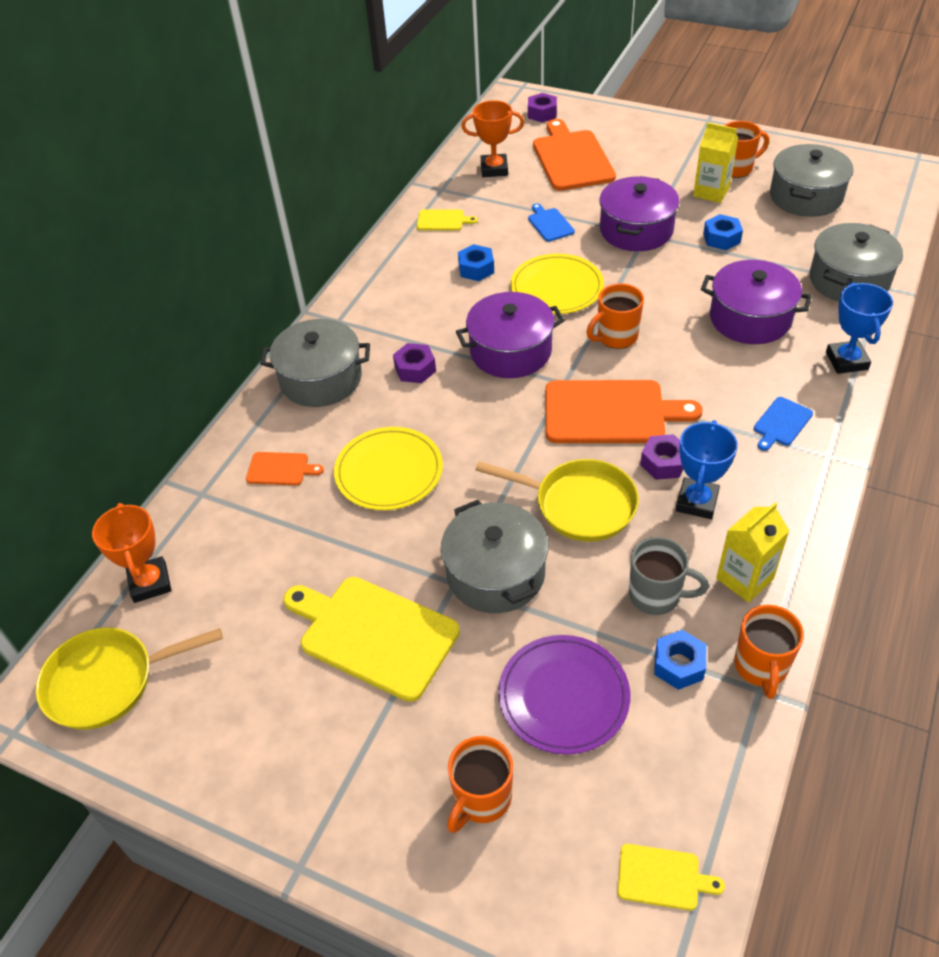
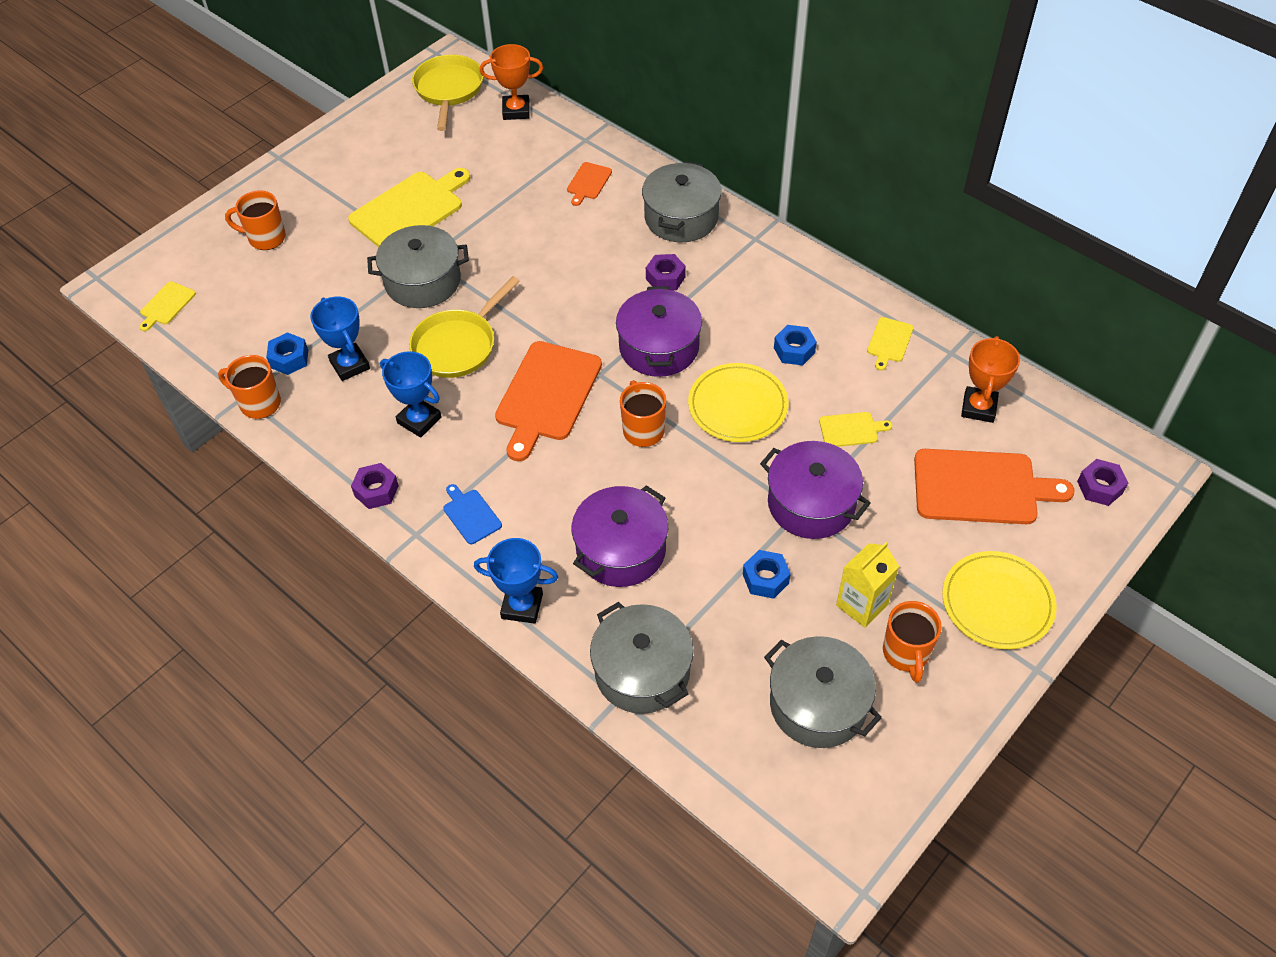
camera: 105 degrees right, 5 degrees up
yellow plate [334,427,443,510] -> yellow plate moved to [942,551,1057,649]
orange mug [447,736,513,833] -> orange mug turned 45 degrees counterclockwise [225,190,286,250]
purple plate [498,635,630,755] -> none
blue cutting board [528,203,575,242] -> yellow cutting board [819,412,892,447]
grey mug [629,537,709,615] -> blue trophy [310,297,370,381]
purple nut [640,434,683,480] -> purple nut moved to [351,463,399,509]
yellow carton [716,502,789,603] -> none

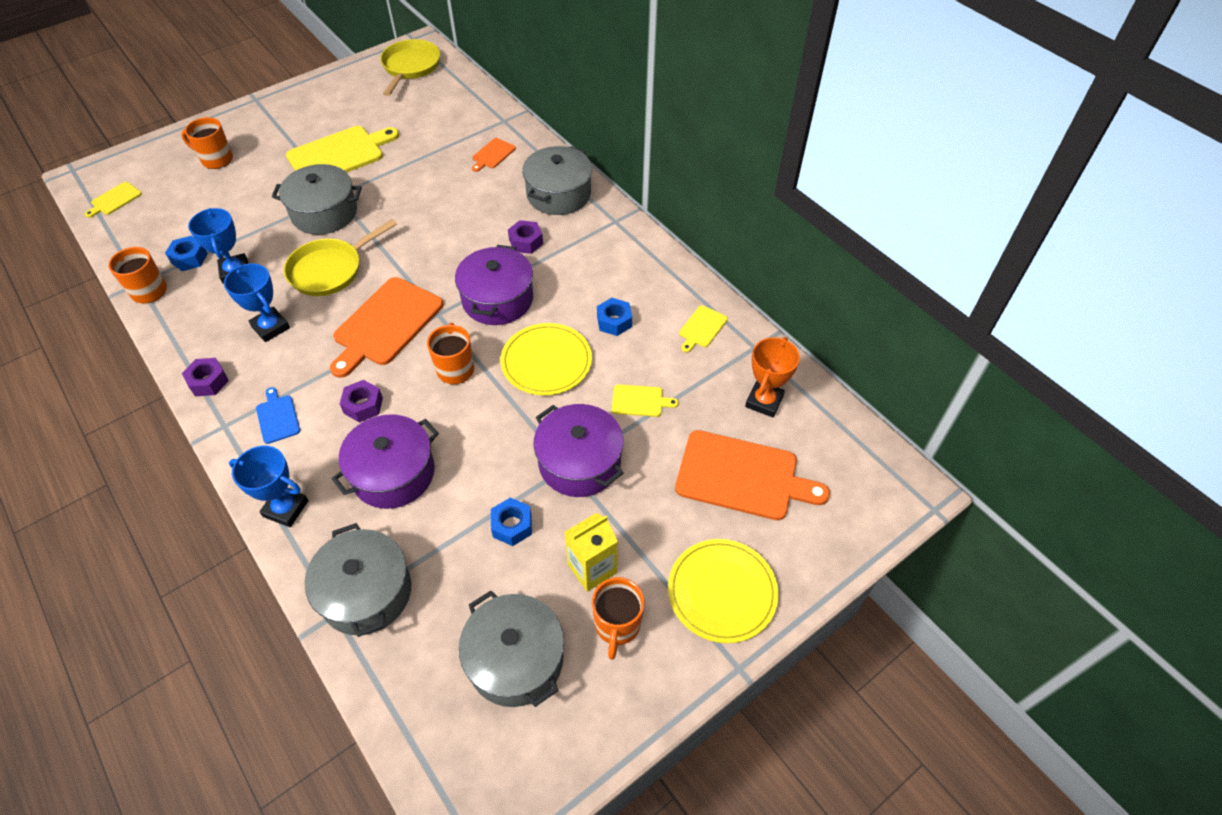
camera: 10 degrees right, 0 degrees up
orange trophy [480,44,543,120] -> none
purple nut [1077,459,1128,506] -> purple nut moved to [340,380,383,423]

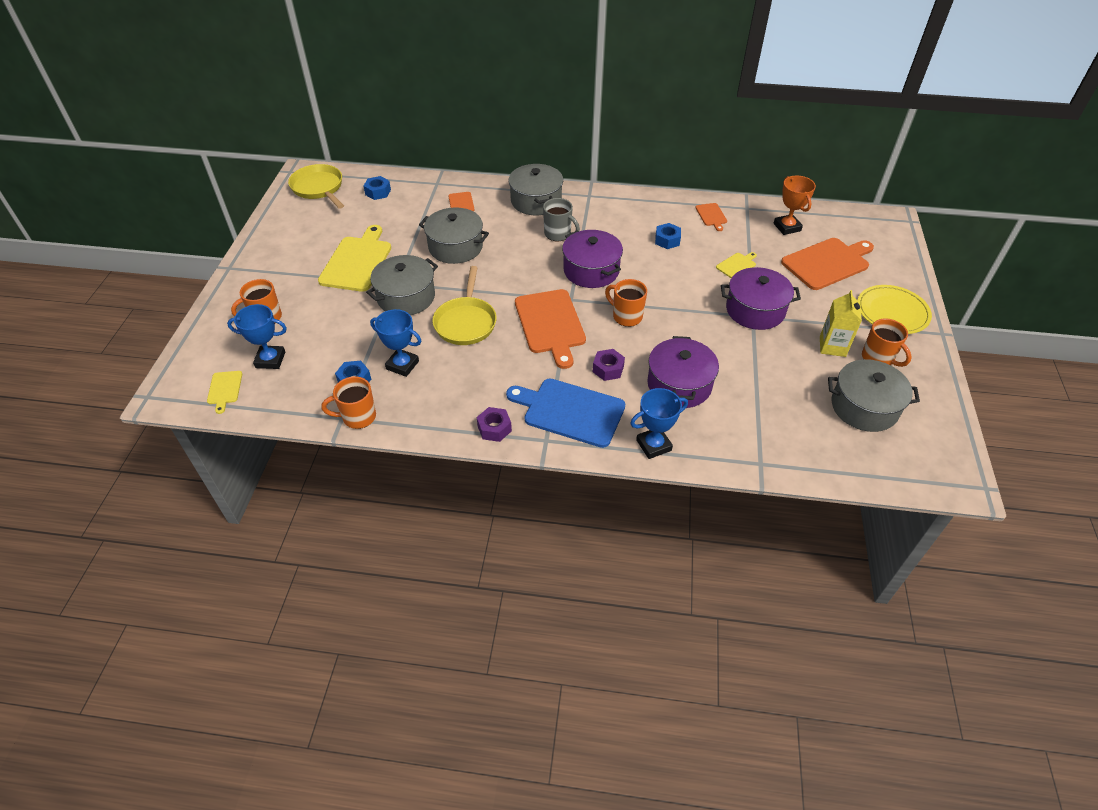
camera: 45 degrees left, 5 degrees down
blue trophy [224,263,290,342] -> blue trophy moved to [227,304,287,369]
blue cutting board [256,387,300,444] -> blue cutting board [506,379,625,448], size x2.11
grey pot [304,523,411,637] -> grey pot moved to [419,207,489,264]
blue nut [491,498,532,546] -> blue nut moved to [363,176,391,200]
yellow plate [500,323,592,395] -> none
purple nut [508,220,543,254] -> grey mug [543,198,580,241]
yellow cutting board [679,305,728,353] -> orange cutting board [695,203,727,231]

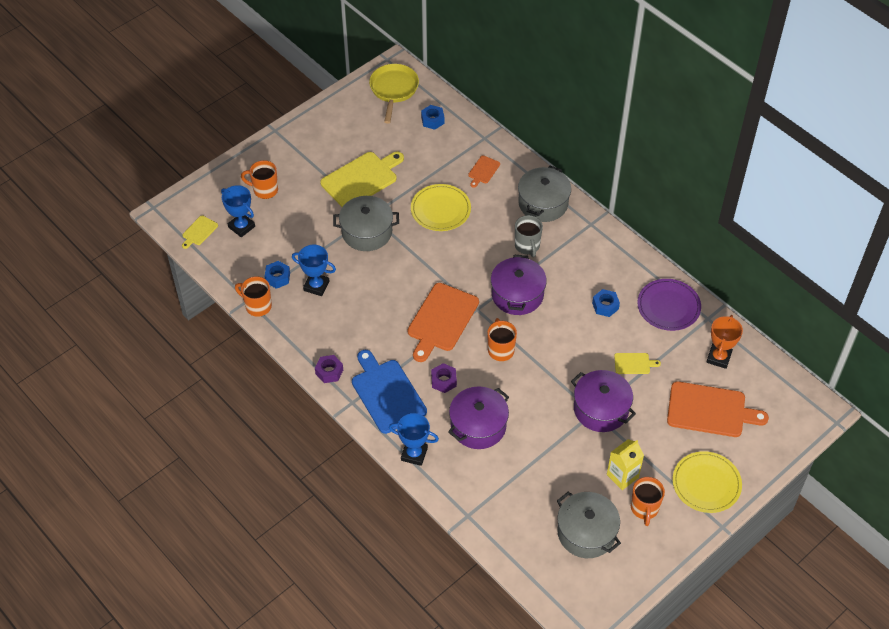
camera: 40 degrees right, 5 degrees up
blue trophy [370,309,421,377] -> blue trophy turned 45 degrees counterclockwise [292,245,336,296]
grey pot [419,207,489,264] -> yellow plate [411,184,471,231]
yellow pan [432,266,497,345] -> none
orange cutting board [695,203,727,231] -> purple plate [637,279,701,331]

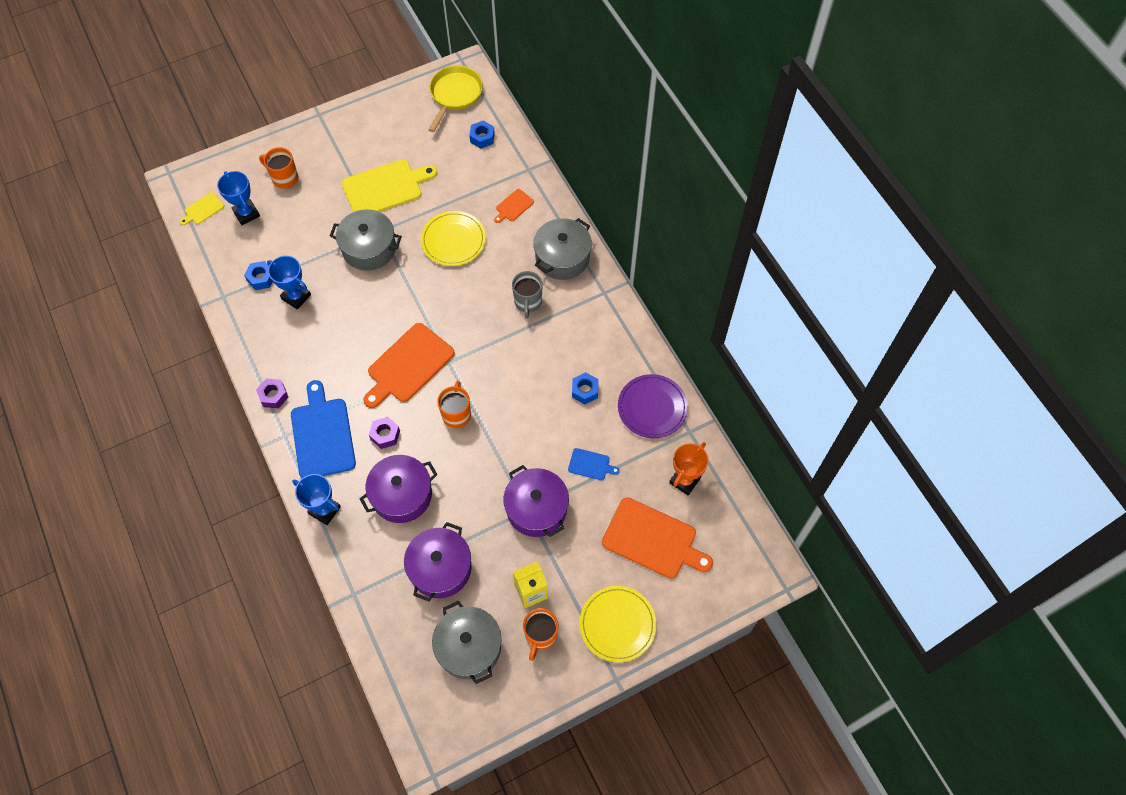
camera: 15 degrees right, 10 degrees up
orange mug [235,276,272,317] -> none
purple pot [491,255,547,315] -> purple pot moved to [404,522,472,602]
yellow cutting board [614,353,661,374] -> blue cutting board [568,448,620,480]

